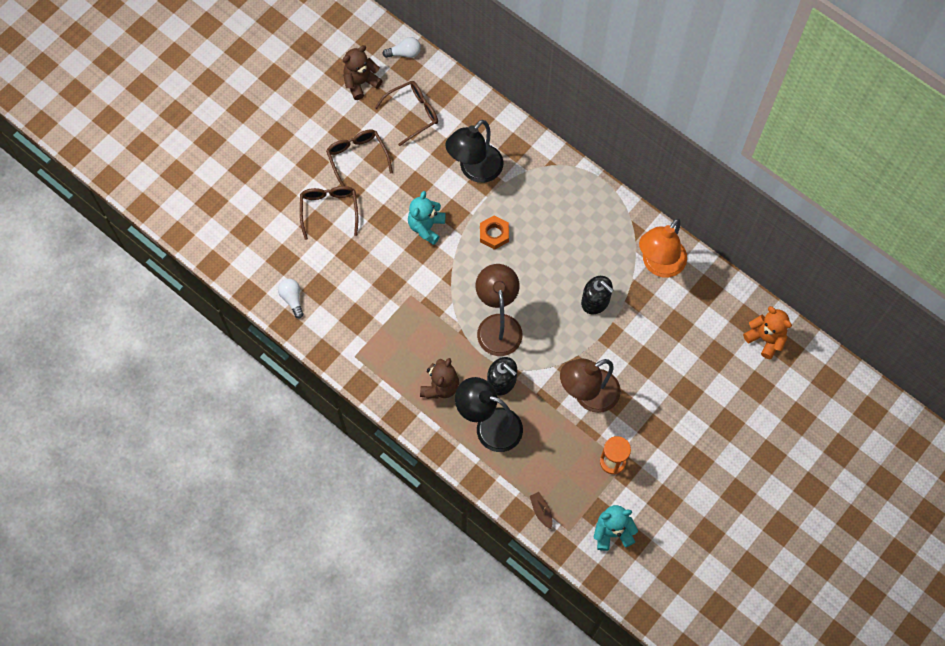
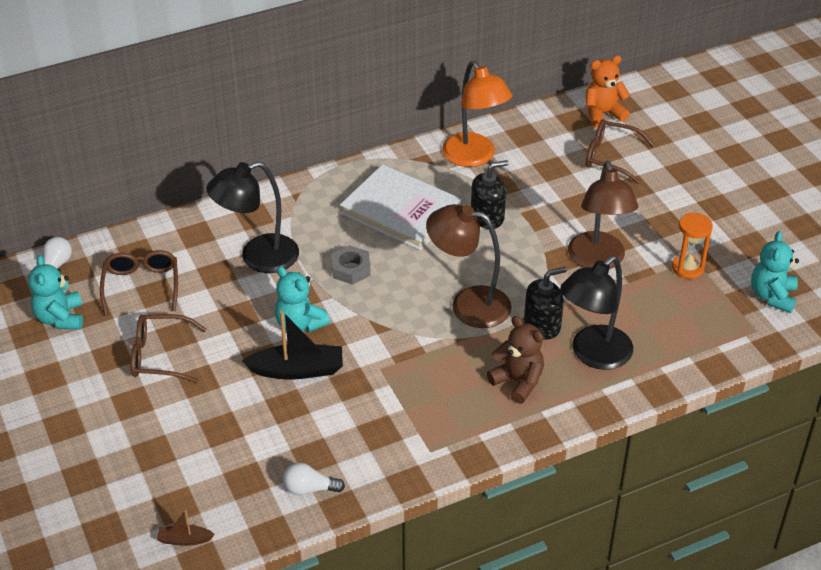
camera: 65 degrees left, 25 degrees down
brown glasses [300,186,358,240] -> brown glasses moved to [586,119,654,184]
brown teddy bear [343,45,383,100] -> turquoise teddy bear [28,255,83,330]
black lamp [445,120,504,183] -> black lamp turned 90 degrees clockwise [206,161,299,273]
orange nut [480,215,509,250] -> grey nut [331,245,371,285]
brown boat [530,492,553,529] -> brown boat moved to [157,510,215,546]
none -> black boat [242,310,343,380]
none -> white book [340,164,462,250]

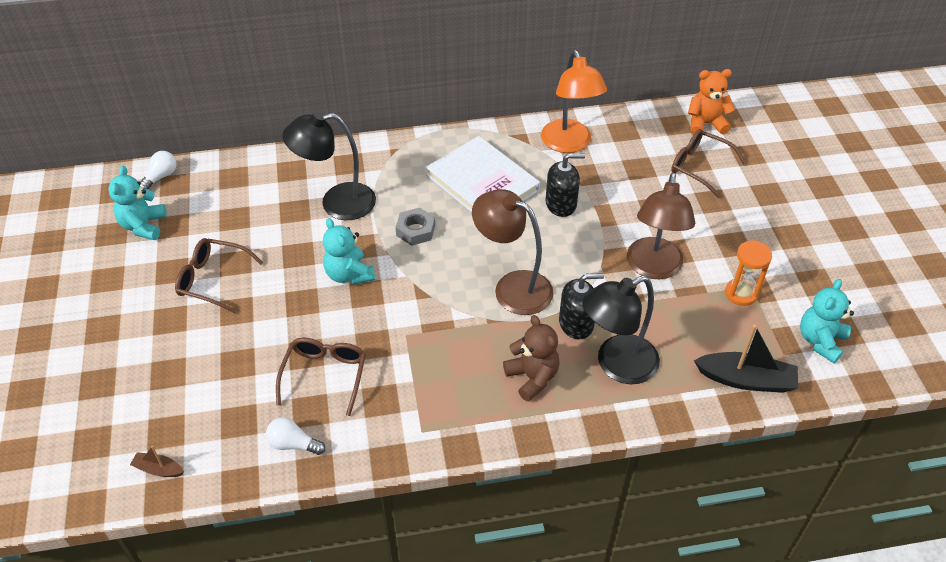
camera: 15 degrees right, 5 degrees up
brown glasses [100,250,178,316] -> brown glasses moved to [276,337,366,416]
black boat [242,310,343,380] -> black boat moved to [694,324,798,393]

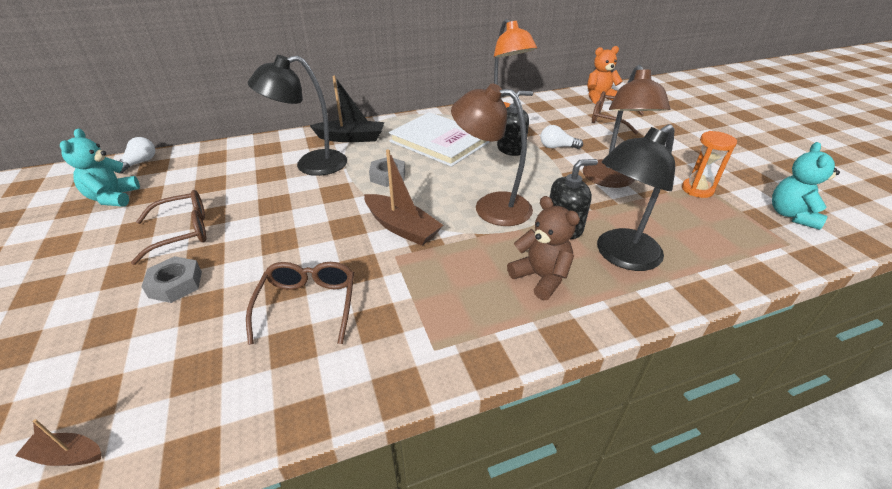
camera: 10 degrees left, 10 degrees down
brown glasses [175,238,263,313] -> brown glasses turned 150 degrees clockwise [131,190,206,265]
white light bulb [266,417,325,455] -> white light bulb moved to [540,125,583,149]
turquoise teddy bear [323,218,375,285] -> none
black boat [694,324,798,393] -> black boat moved to [310,76,384,142]
none -> grey nut [141,256,202,303]
none -> brown boat [364,150,443,246]

